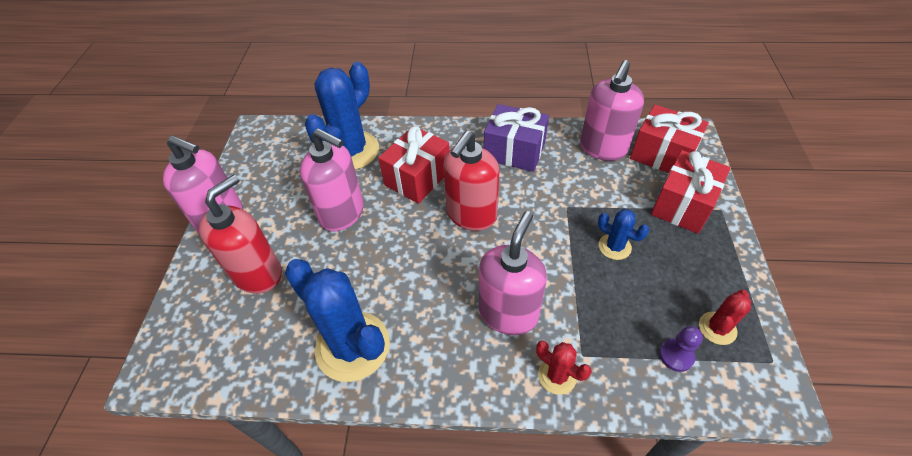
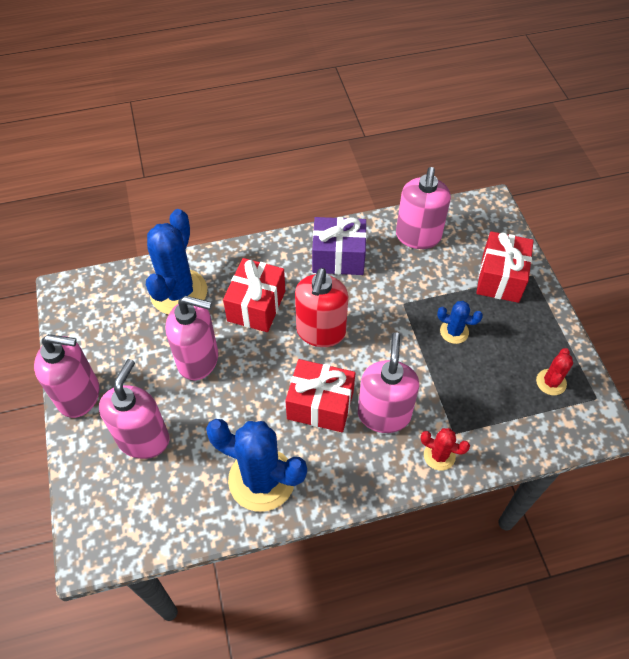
camera: 20 degrees left, 5 degrees up
red soap dispenser [199,174,282,294] -> pink soap dispenser [99,359,169,459]
red gift [630,105,709,173] -> red gift moved to [285,359,355,432]
purple pawn [659,326,703,372] -> none

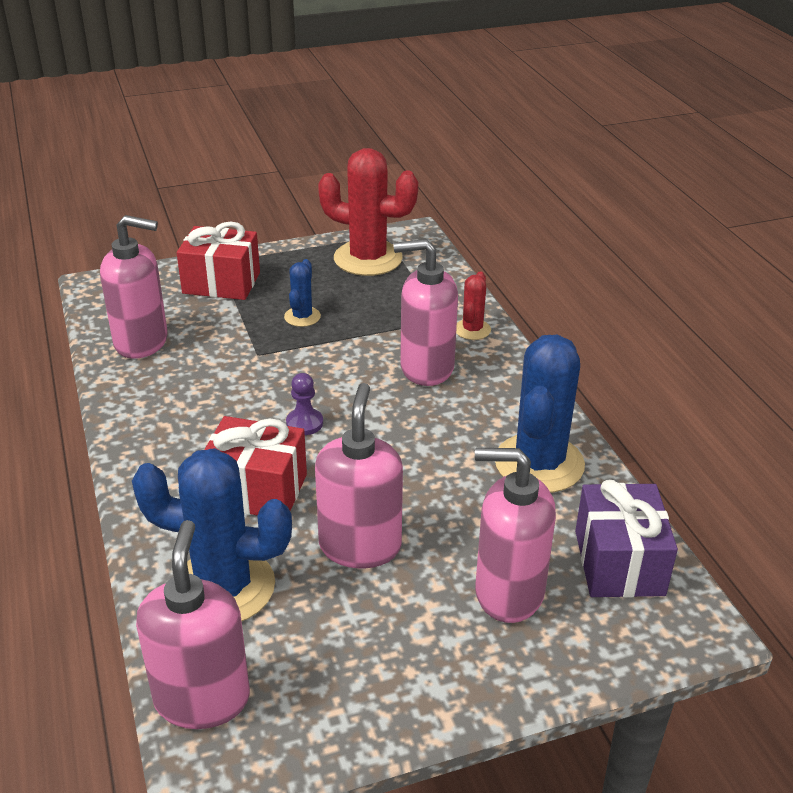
camera: 95 degrees left, 20 degrees down
pink soap dispenser [34,334,99,418] -> pink soap dispenser moved to [136,520,250,729]
red gift [285,359,355,432] -> none
red soap dispenser [295,268,348,347] -> purple pawn [286,373,323,435]
purple gift [312,217,367,275] -> purple gift moved to [575,480,678,598]
red cactus [536,348,573,395] -> red cactus [318,148,418,276], size x2.06

